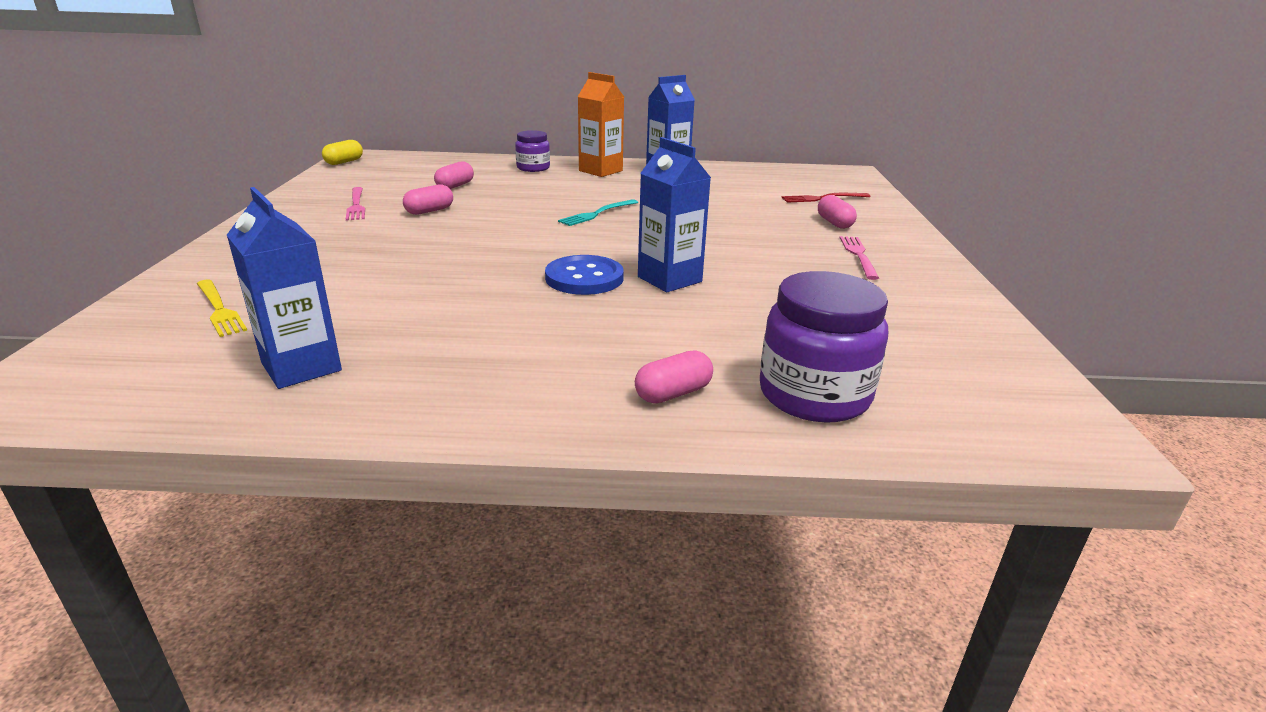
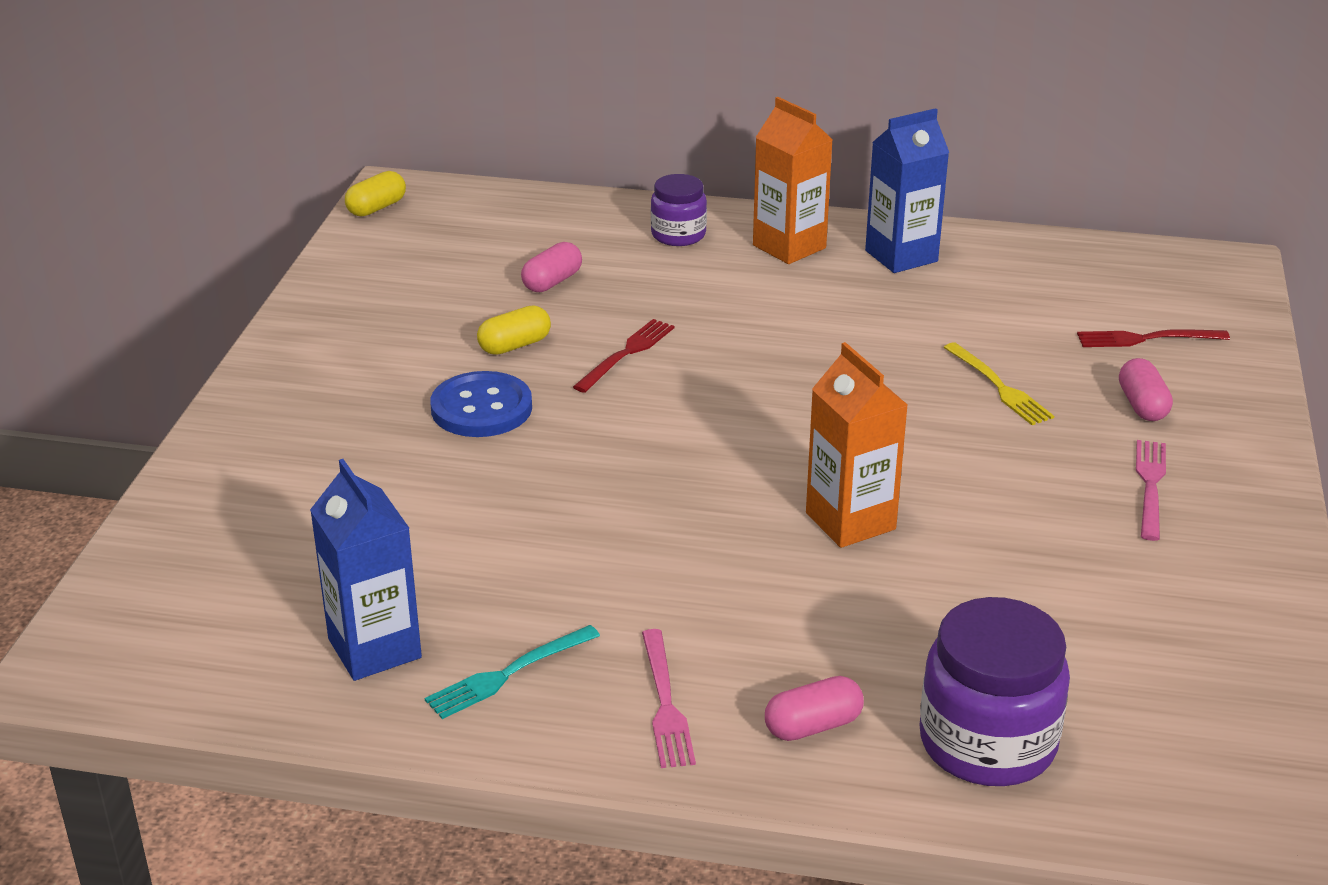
camera: 10 degrees right, 5 degrees up
yellow fork [197,280,247,337] -> yellow fork moved to [943,342,1054,425]
pink fork [346,187,365,220] -> pink fork moved to [642,629,696,768]
pink capsule [403,184,453,215] -> yellow capsule [477,306,551,355]
blue button [545,255,624,295] -> blue button moved to [430,371,532,437]
turquoise fork [558,199,638,226] -> turquoise fork moved to [425,625,600,719]
blue carton [638,137,711,292] -> orange carton [806,342,908,548]
none -> red fork [573,319,675,393]

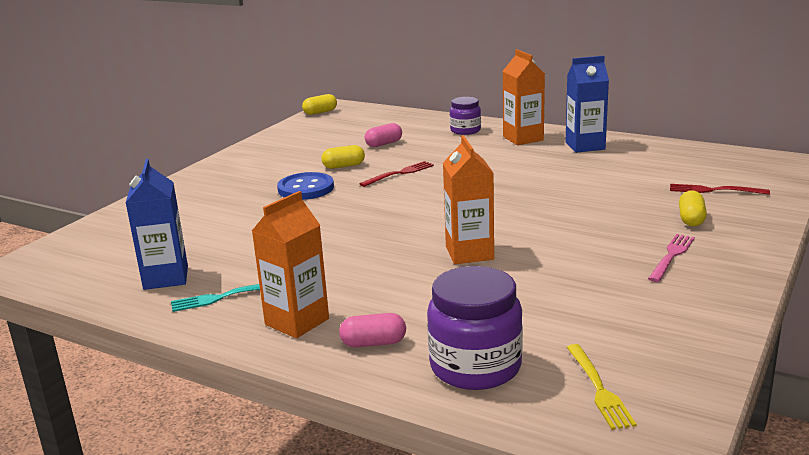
camera: 20 degrees right, 10 degrees down
pink fork [642,629,696,768] -> orange carton [252,191,329,338]
yellow fork [943,342,1054,425] -> yellow fork moved to [567,344,637,430]
pink capsule [1119,358,1173,421] -> yellow capsule [679,190,707,226]

